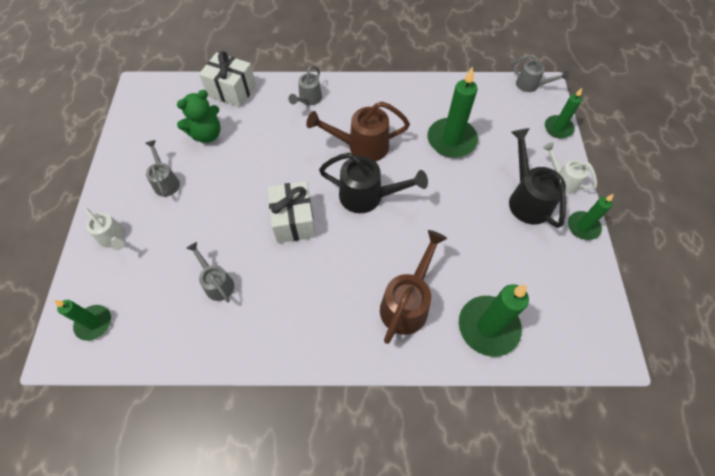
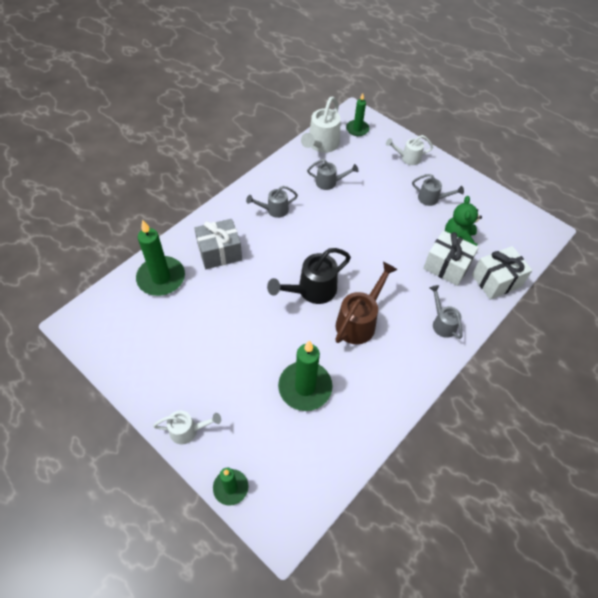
camera: 130 degrees right, 5 degrees down
white gift [268,181,316,243] -> white gift moved to [423,230,479,286]
brown watering can [380,230,447,344] -> grey gift [194,219,242,269]
black watering can [509,128,566,228] -> none
grey watering can [511,55,569,92] -> grey watering can moved to [246,186,298,218]
green candle [568,194,614,240] -> none
none -> white watering can [301,96,341,153]

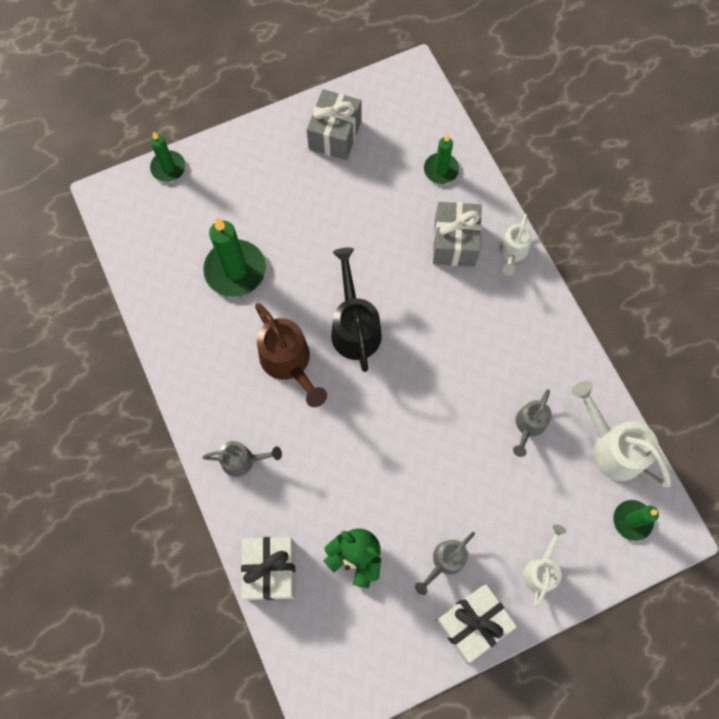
camera: 115 degrees right, 15 degrees up
green candle [136,220,185,296] -> green candle [424,134,459,184], size x0.59
white watering can [153,411,221,445] -> white watering can moved to [500,214,533,275]
grey watering can [246,186,298,218] -> none
white gift [423,230,479,286] -> white gift moved to [436,584,517,663]
none -> grey gift [307,89,362,160]

